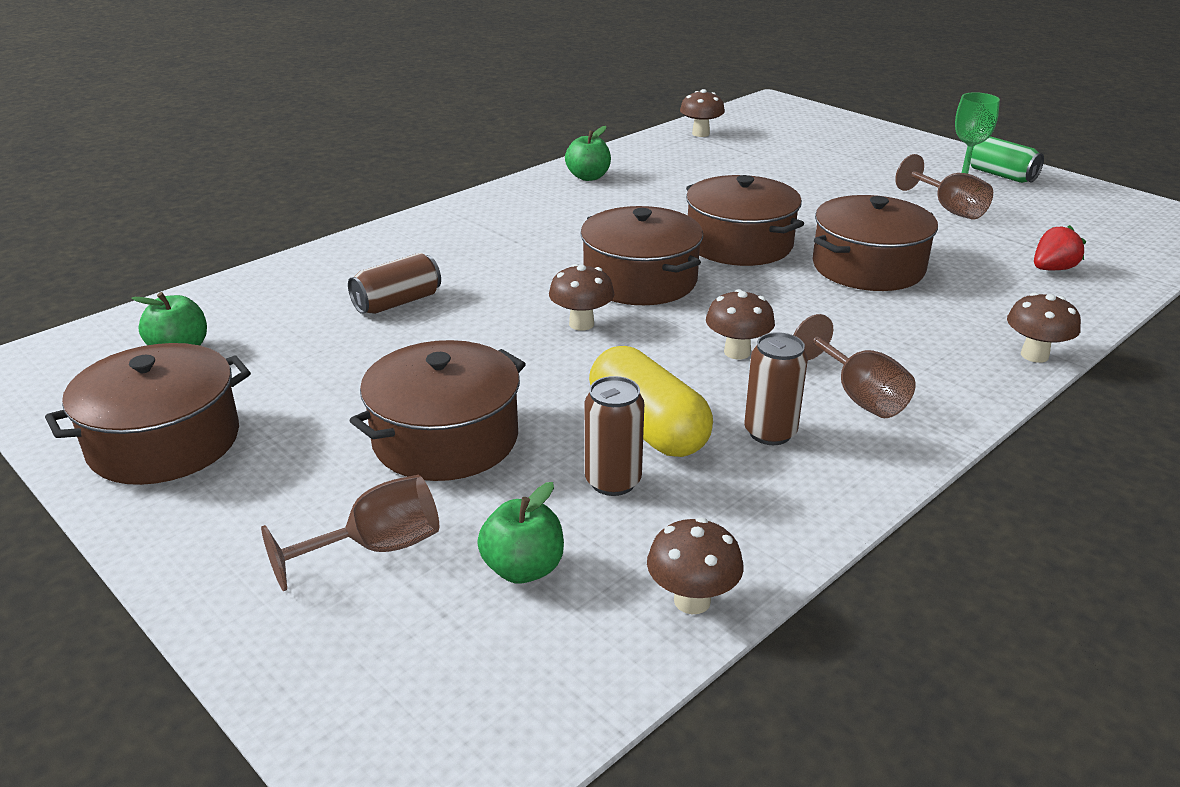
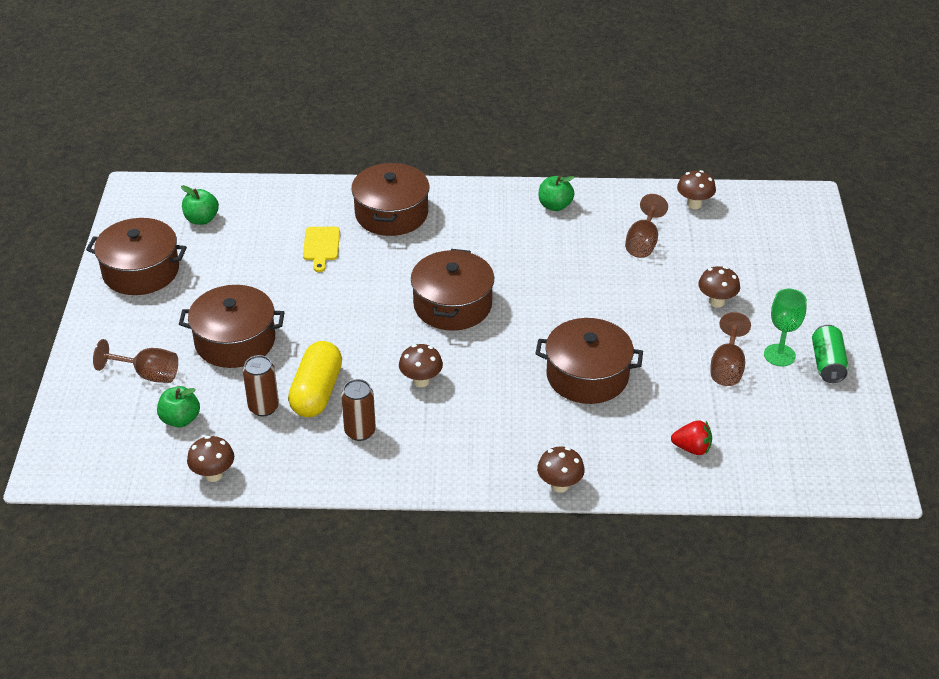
camera: 45 degrees right, 10 degrees up
brown can [348,253,441,314] -> yellow cutting board [303,227,340,272]
brown mushroom [549,264,615,331] -> brown mushroom moved to [698,266,740,308]
brown pot [686,175,804,266] -> brown pot moved to [351,162,430,236]
brown goblet [793,314,916,418] -> brown goblet moved to [625,194,668,258]

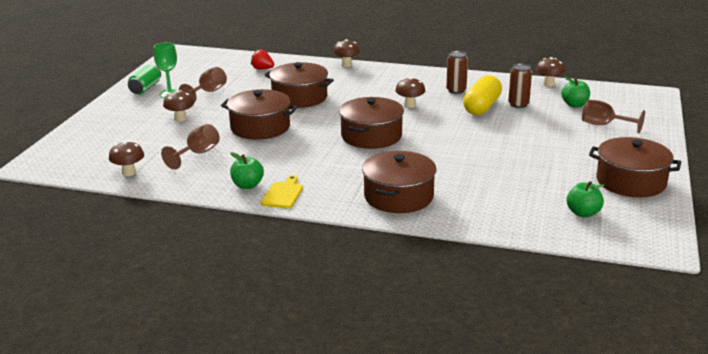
camera: 165 degrees left, 15 degrees down
brown pot [179,285,285,368] -> brown pot moved to [221,89,297,140]
yellow cutting board [303,227,340,272] -> yellow cutting board moved to [261,175,303,208]

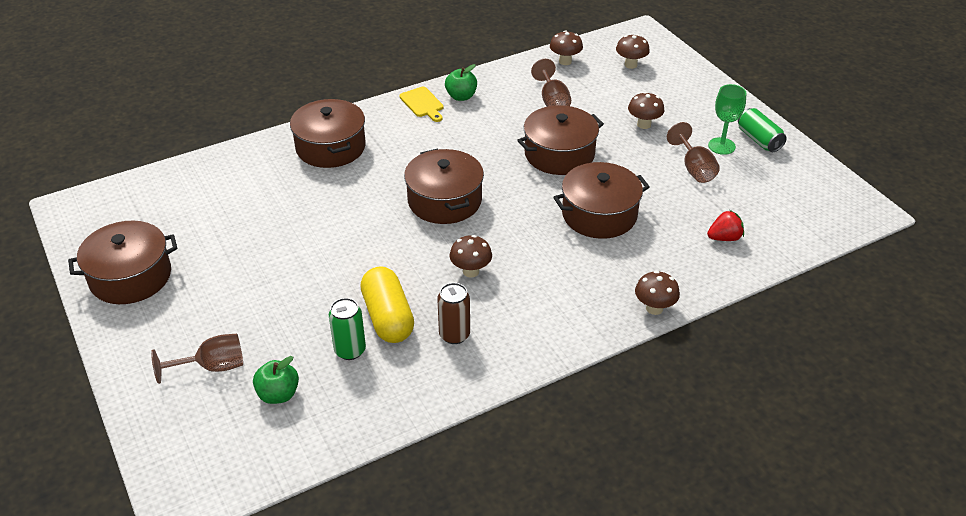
camera: 135 degrees right, 15 degrees up
brown can [508,63,532,108] -> green can [329,298,366,360]
brown mushroom [536,57,565,87] -> brown mushroom moved to [616,34,650,69]
green apple [567,181,605,217] -> none

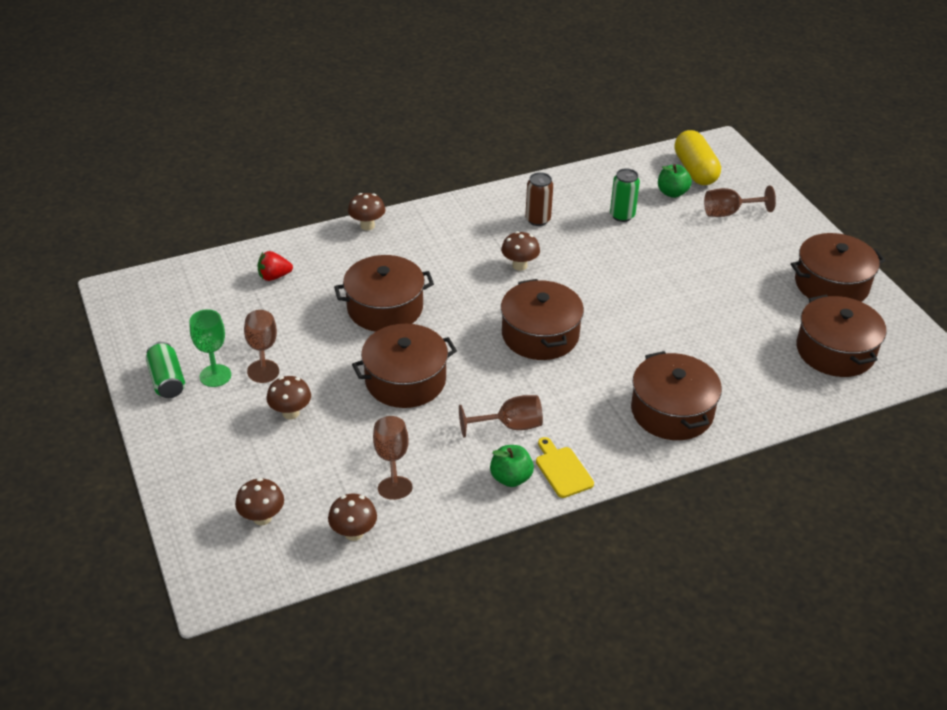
camera: 175 degrees left, 0 degrees up
yellow capsule [361,266,414,343] -> yellow capsule moved to [674,130,721,185]
none -> brown goblet [459,395,543,437]
none -> brown pot [796,295,886,377]

